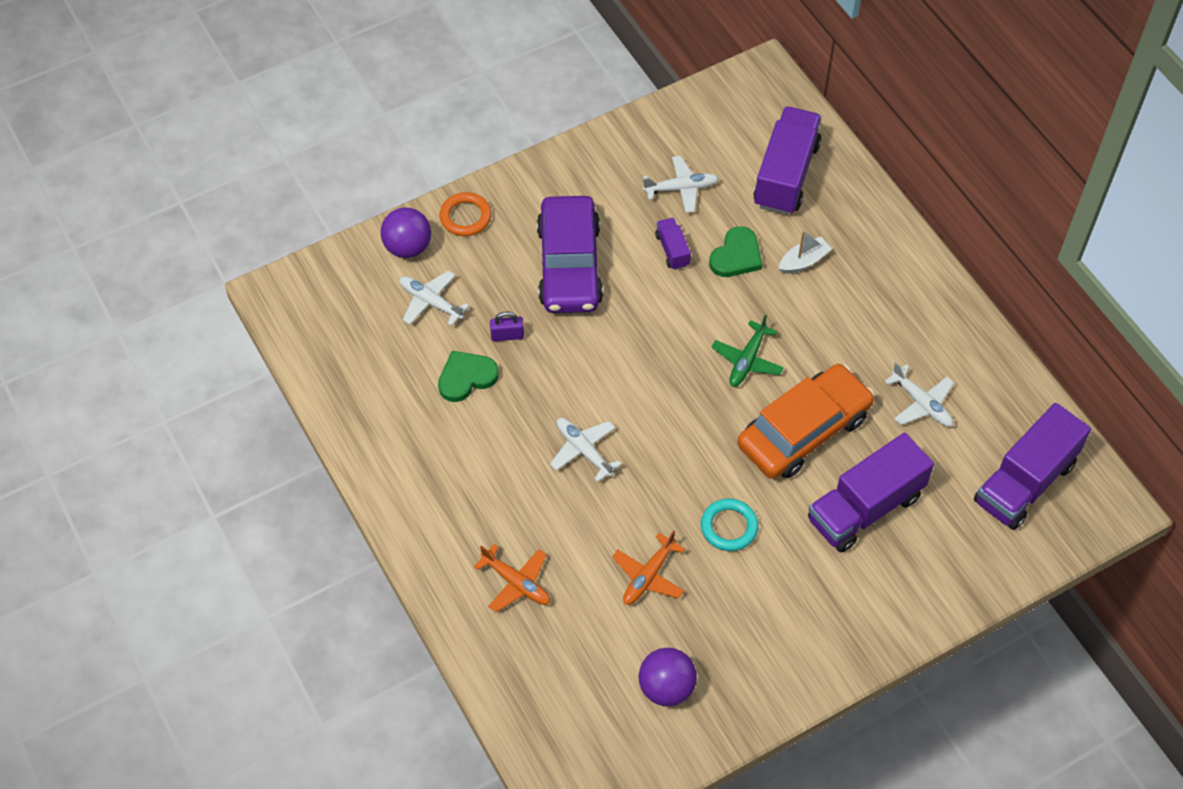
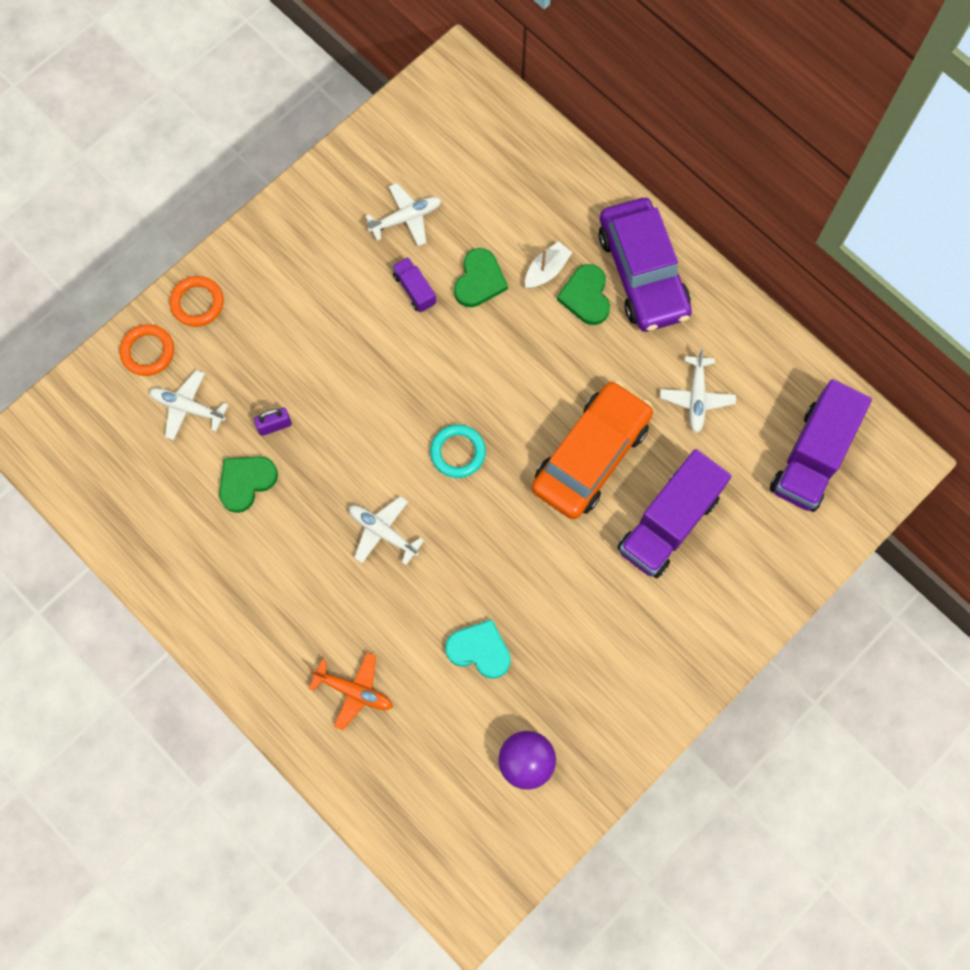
camera: 15 degrees left, 15 degrees up
purple ball [381,207,431,258] -> orange ring [119,324,174,376]
purple car [537,196,603,313] -> purple car moved to [599,198,692,332]
orange plane [612,530,685,605] -> turquoise heart [445,619,511,679]
turquoise ring [701,499,758,551] -> turquoise ring moved to [430,424,486,478]
green plane [711,315,784,387] -> none
purple truck [753,106,822,215] -> none
white plane [884,362,954,427] -> white plane turned 60 degrees clockwise [660,349,736,433]
none -> green heart [557,264,610,325]

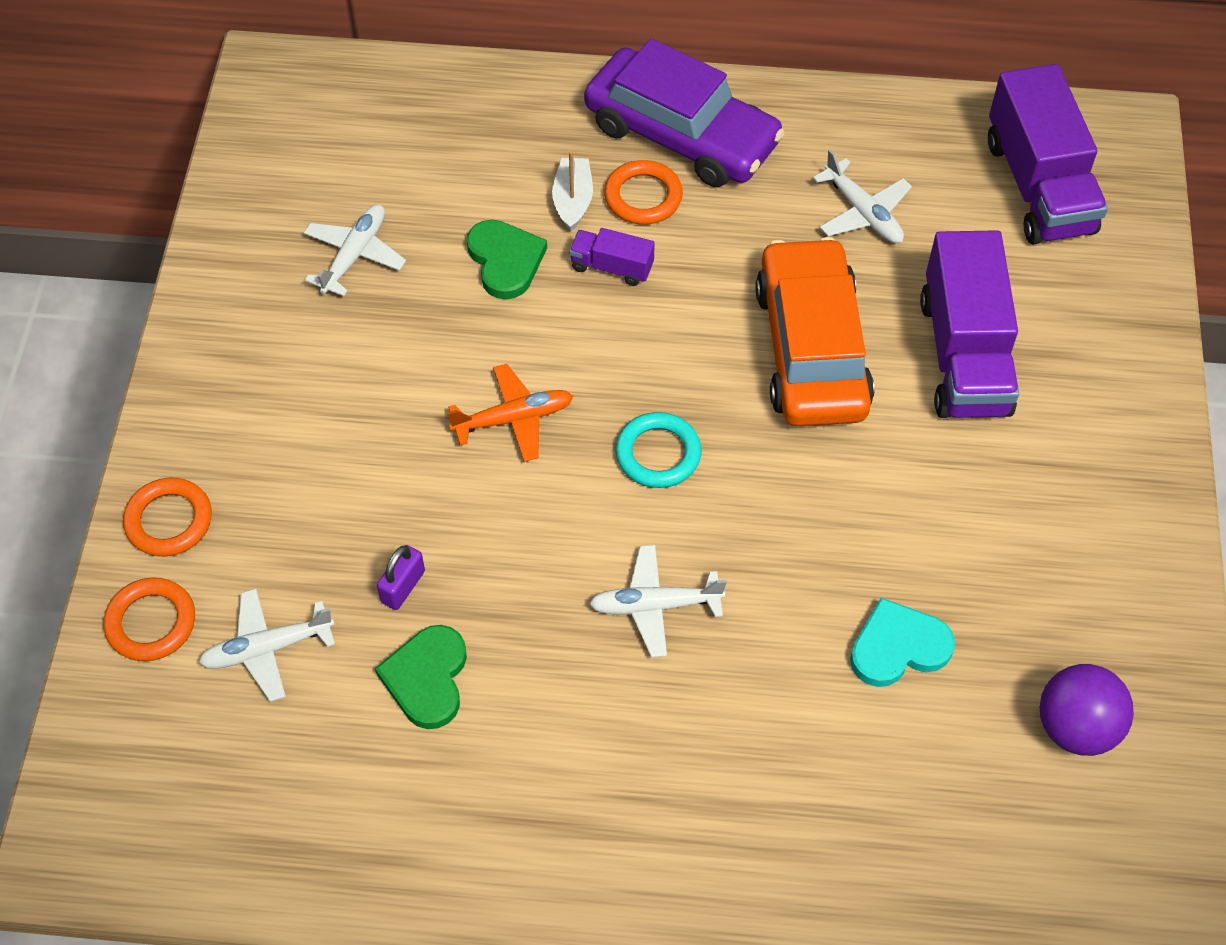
camera: 40 degrees left, 15 degrees down
orange plane [308,652,393,730] -> orange plane moved to [447,364,573,462]
purple truck [392,257,436,312] -> purple truck moved to [569,228,655,286]
green heart [557,264,610,325] -> orange ring [604,160,683,224]

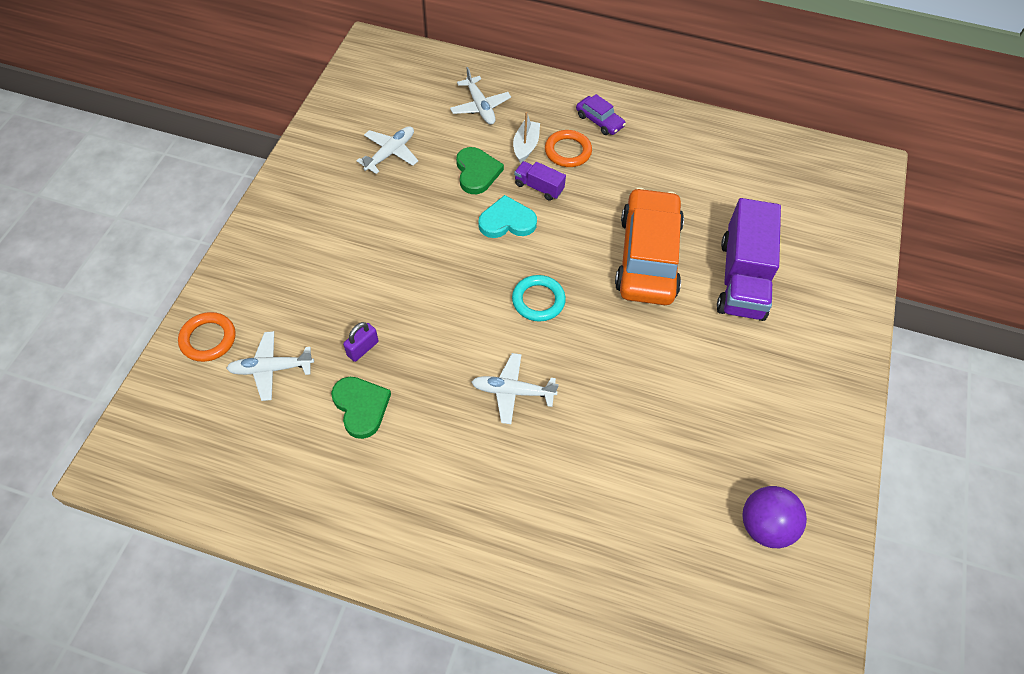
camera: 10 degrees right, 0 degrees up
orange ring [123,478,212,556] -> none
green heart [375,625,467,729] -> green heart turned 135 degrees clockwise [331,377,391,439]
orange plane [447,364,573,462] -> none
purple car [584,38,785,187] -> purple car [576,94,626,135], size x0.44
white plane [813,150,912,243] -> white plane moved to [450,67,511,125]
turquoise heart [850,598,955,687] -> turquoise heart moved to [478,195,537,238]
purple truck [988,64,1108,244] -> none

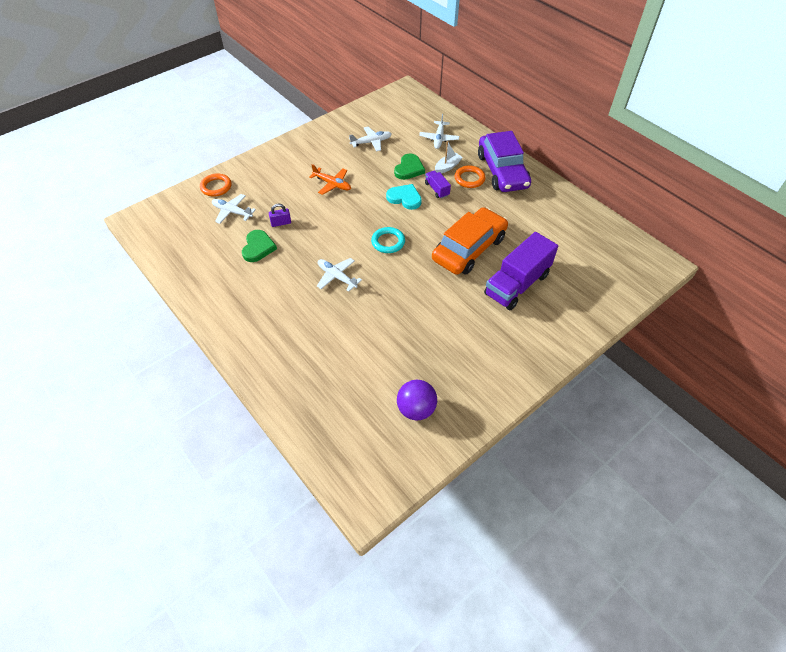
camera: 35 degrees right, 5 degrees down
purple car [576,94,626,135] -> purple car [478,131,531,192], size x2.27
none -> orange plane [309,164,351,195]

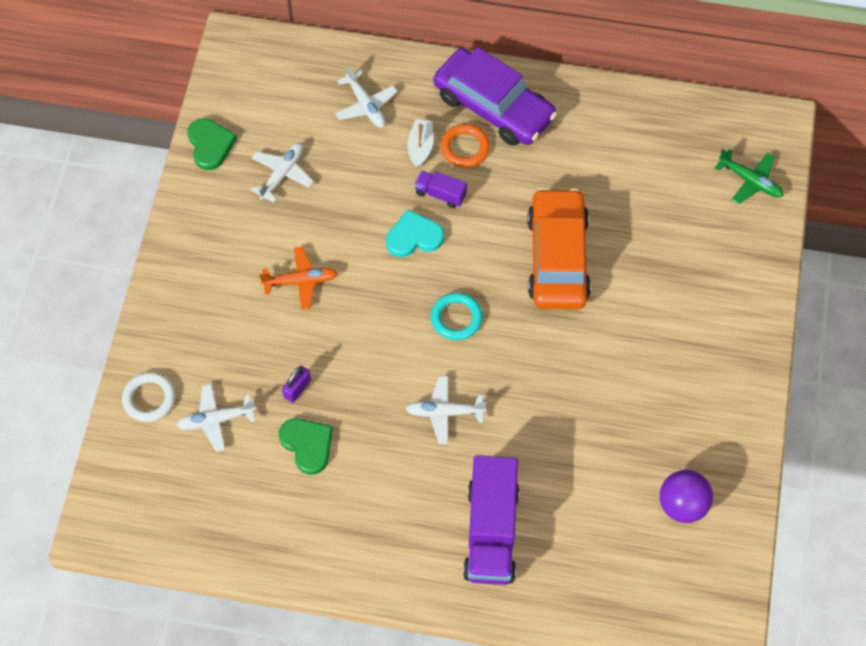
camera: 40 degrees left, 10 degrees up
orange ring [200,173,232,197] -> white ring [122,372,175,422]
green heart [394,153,425,180] -> green heart moved to [187,118,237,170]
purple truck [484,232,558,310] -> purple truck moved to [463,455,519,585]
none -> green plane [715,149,784,205]

